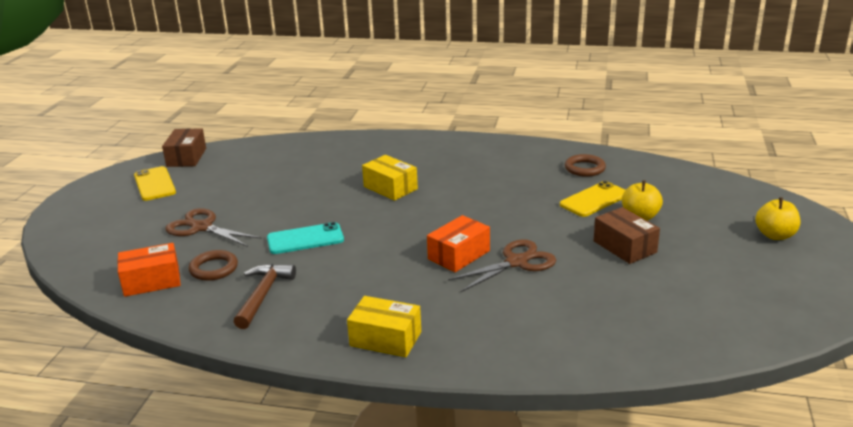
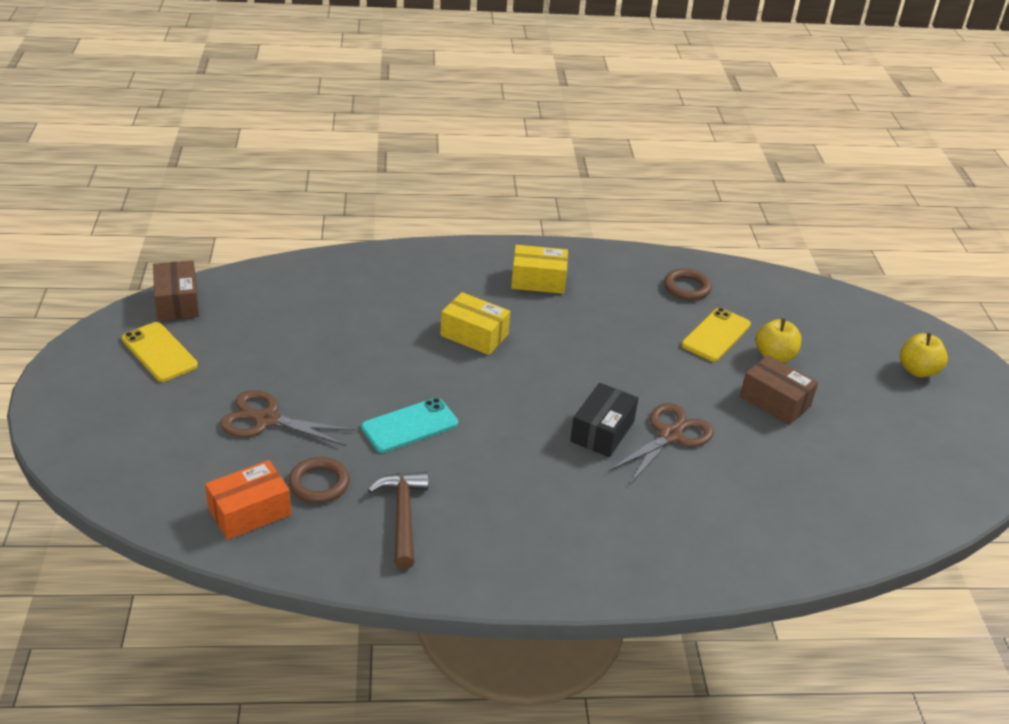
camera: 20 degrees left, 10 degrees up
yellow box [347,296,421,357] -> yellow box moved to [511,245,568,294]
orange box [427,215,490,272] -> black box [570,383,638,457]

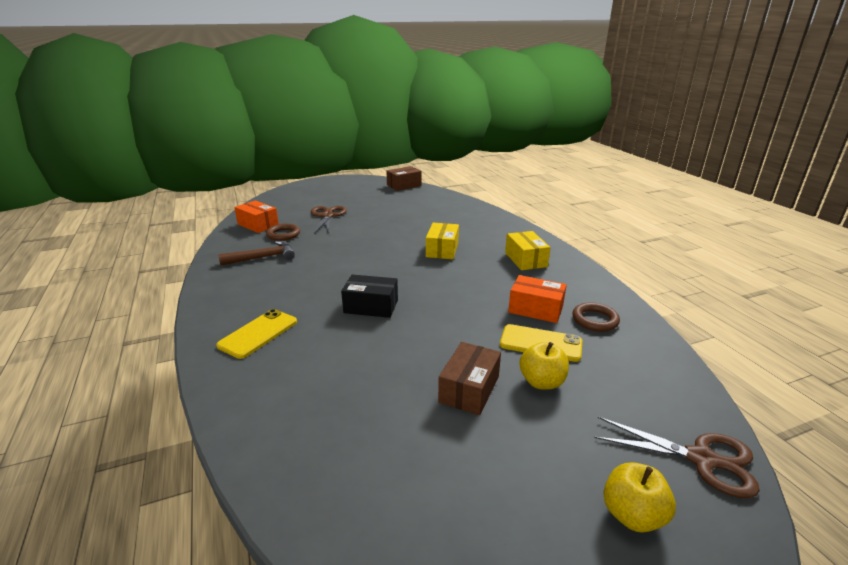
camera: 75 degrees right, 10 degrees down
yellow phone [122,322,198,382] -> yellow phone moved to [216,309,297,359]
turquoise phone [361,398,458,453] -> none
brown scissors [609,403,714,485] -> brown scissors moved to [594,417,760,498]
none -> orange box [508,275,567,323]

